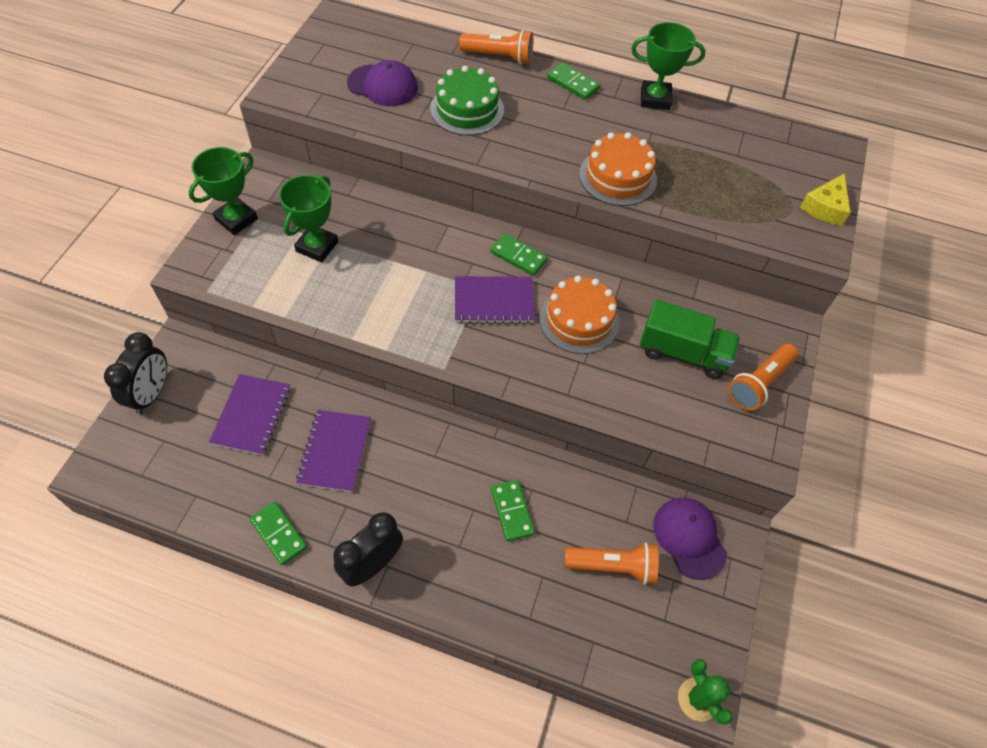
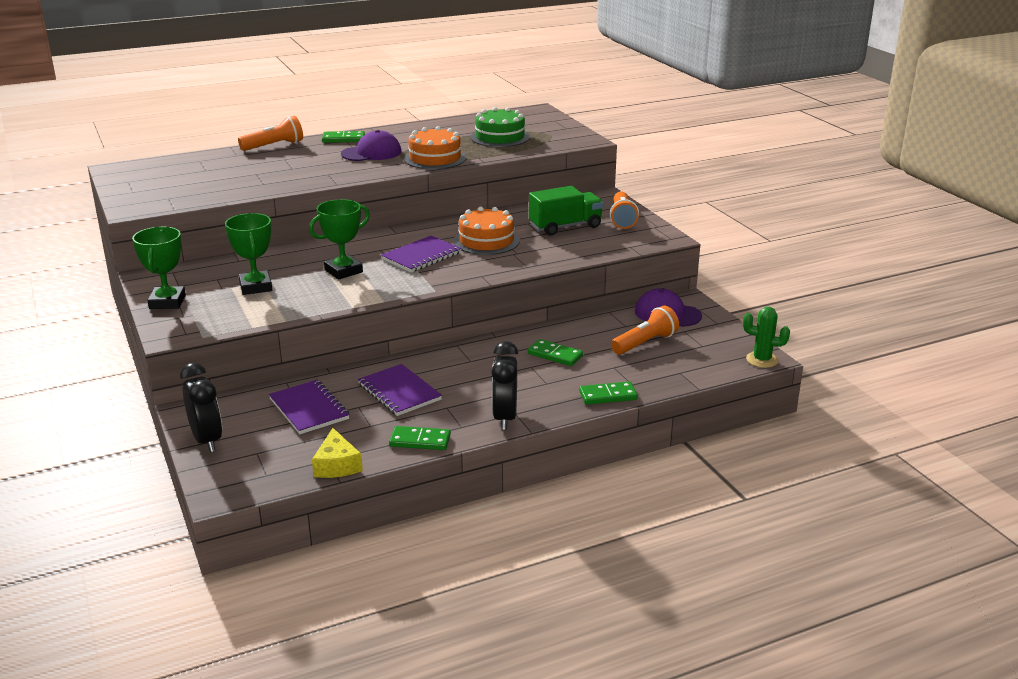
camera: 40 degrees left, 30 degrees down
purple cap [347,60,418,106] -> purple cap moved to [341,130,401,161]
green cake [430,66,504,136] -> green cake moved to [470,107,530,147]
green domino [490,233,548,276] -> green domino moved to [579,381,638,405]
green trophy [631,22,705,110] -> green trophy moved to [309,199,370,279]
yellow cheese [800,173,851,226] -> yellow cheese moved to [312,428,363,478]

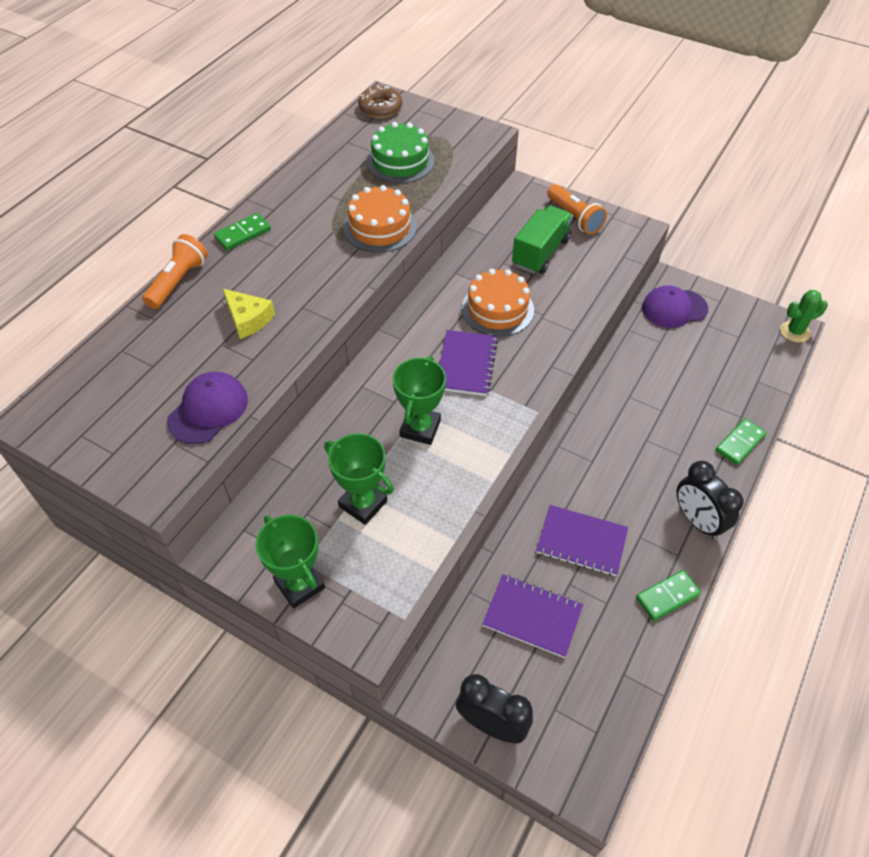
camera: 35 degrees left, 25 degrees up
yellow cheese [312,428,363,478] -> yellow cheese moved to [222,288,275,339]
purple cap [341,130,401,161] -> purple cap moved to [167,372,248,444]
green domino [528,339,583,366] -> none
orange flashlight [611,306,679,355] -> none
none -> brown donut [358,85,402,118]

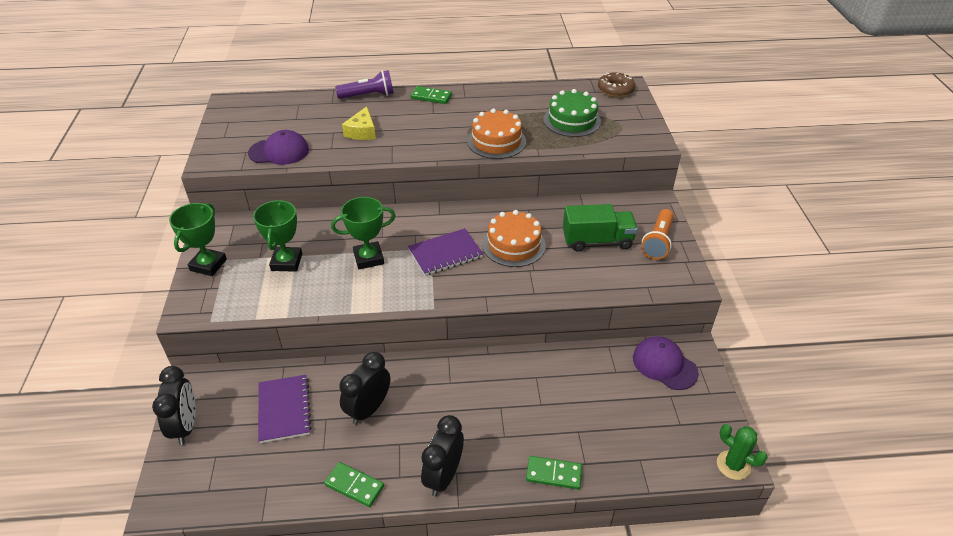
camera: 55 degrees right, 10 degrees down
orange flashlight [142,234,208,309] -> purple flashlight [335,70,394,99]
purple notebook [536,505,628,576] -> black clock [340,352,390,425]

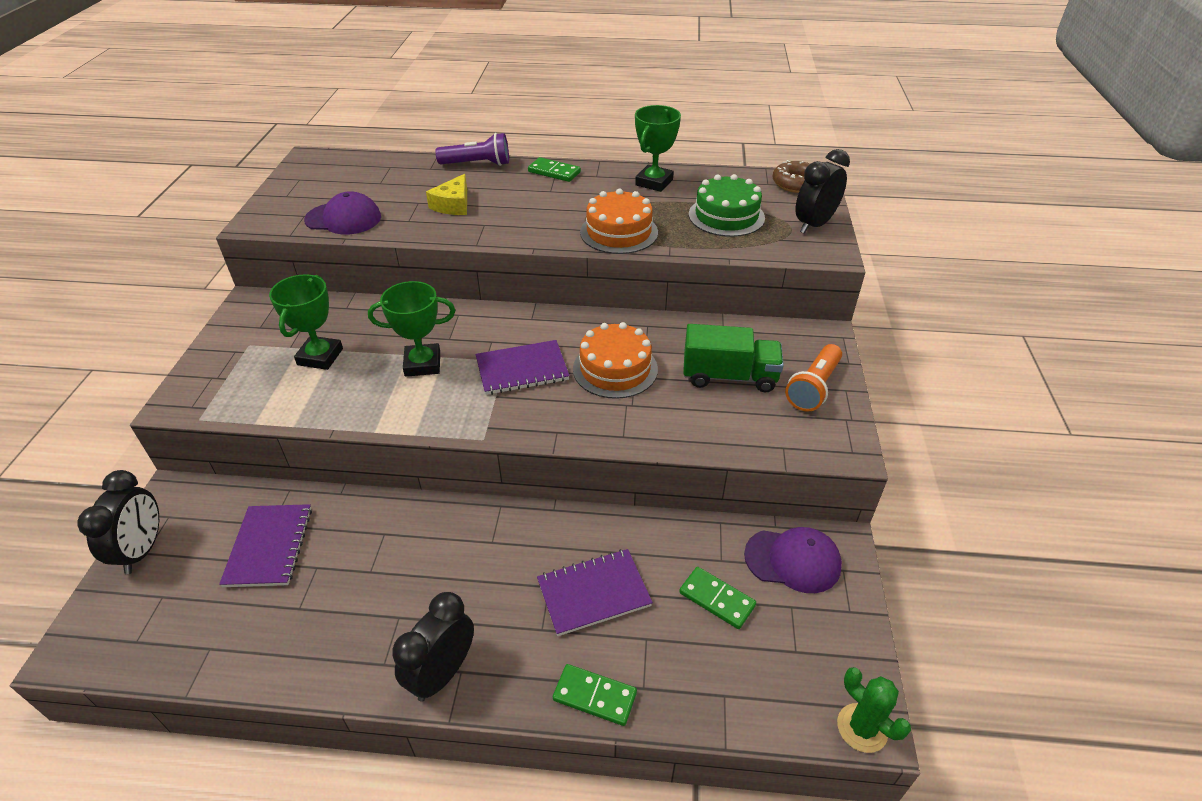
camera: 10 degrees right, 0 degrees up
green trophy [169,203,227,276] -> green trophy moved to [635,105,681,192]
green domino [324,462,384,507] -> green domino moved to [679,567,756,629]
black clock [340,352,390,425] -> black clock moved to [795,149,850,234]
purple cap [633,336,699,390] -> purple cap turned 135 degrees clockwise [744,527,842,593]
none -> purple notebook [537,549,653,636]

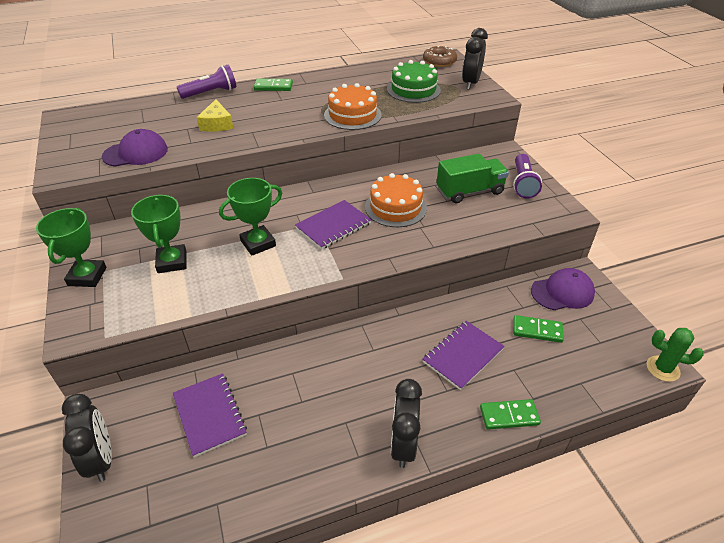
camera: 25 degrees left, 0 degrees up
green trophy [635,105,681,192] -> green trophy moved to [36,208,106,287]
orange flashlight [785,344,842,412] -> purple flashlight [513,154,542,198]

